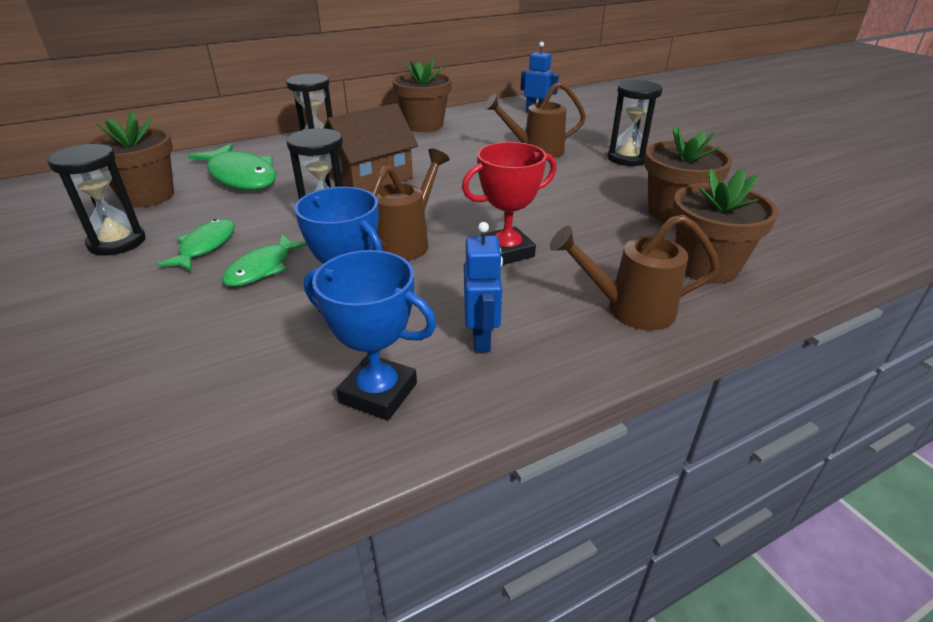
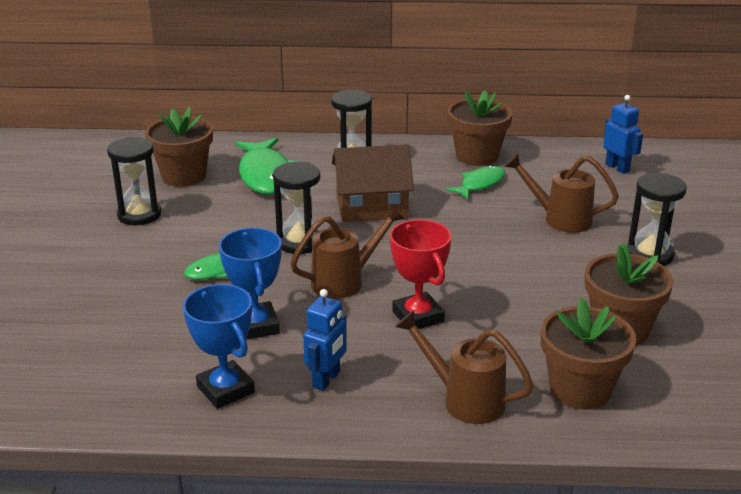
camera: 30 degrees right, 5 degrees down
green fish [156,219,235,271] -> green fish moved to [446,165,505,199]
red trophy [462,142,557,265] -> red trophy turned 60 degrees clockwise [390,219,452,329]

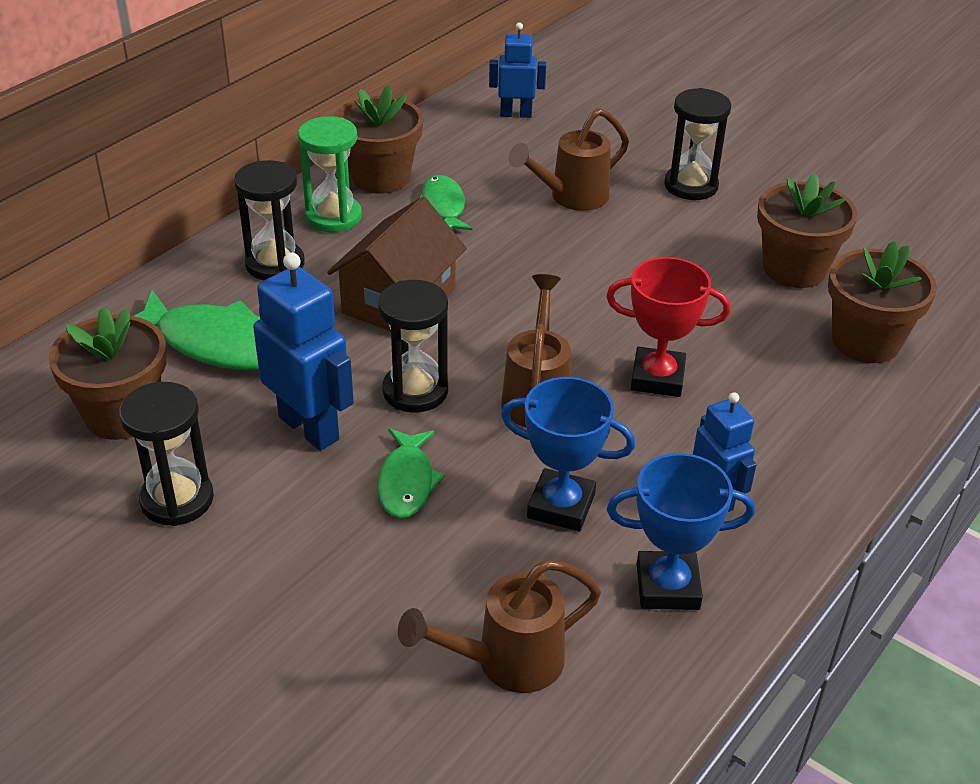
camera: 55 degrees left, 10 degrees up
brown watering can [395,310,534,424] -> brown watering can moved to [398,559,601,693]
none -> blue robot [253,253,354,451]
none -> green hourglass [298,116,362,232]

